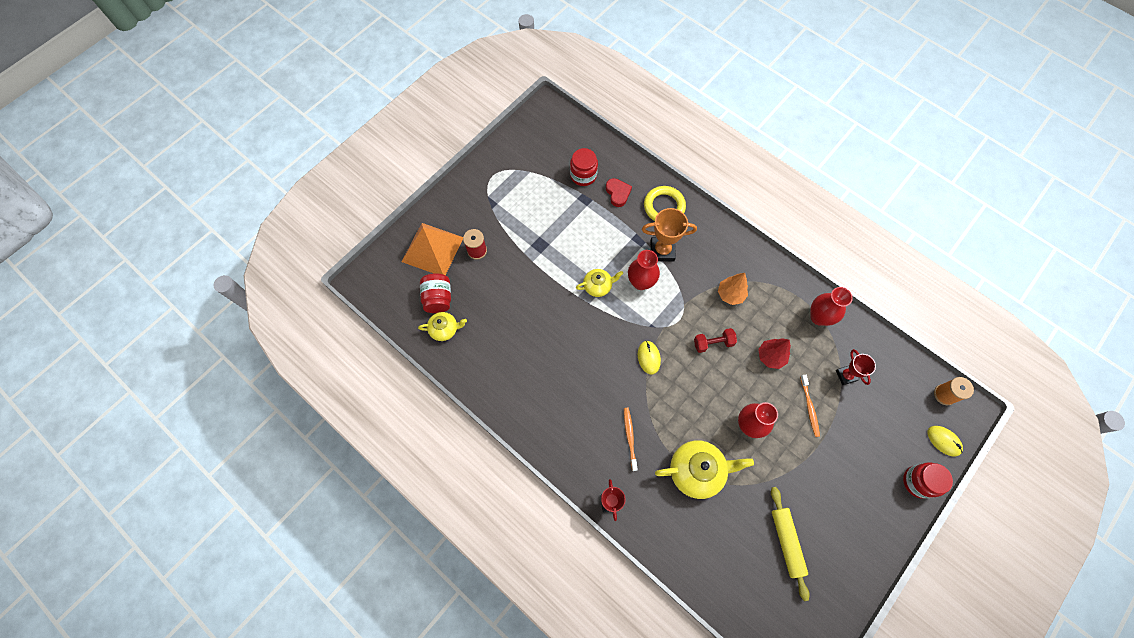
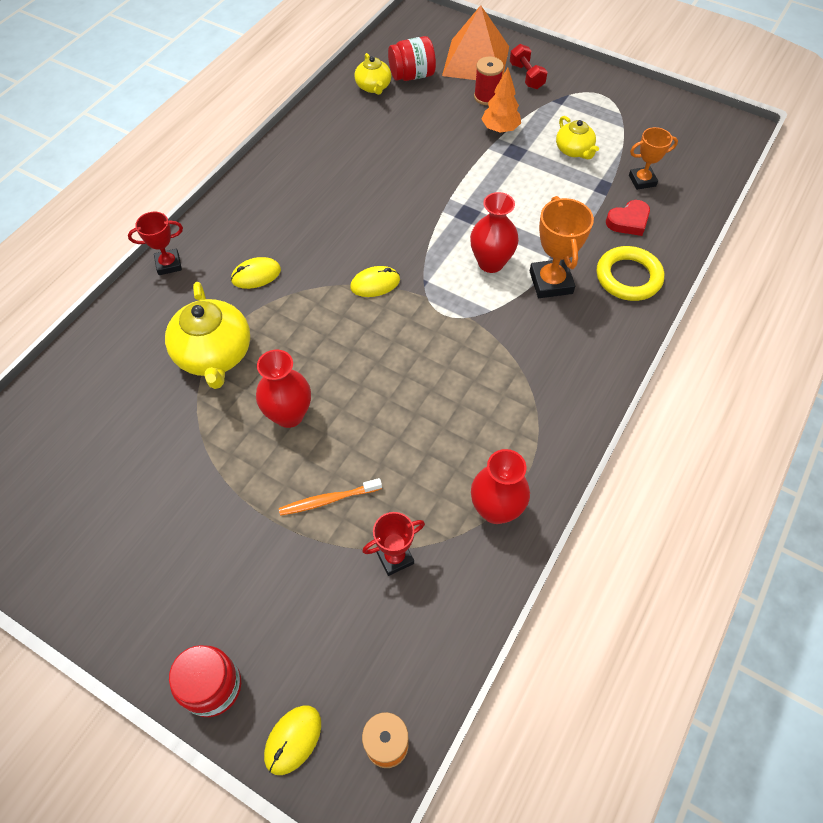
camera: 80 degrees right, 10 degrees down
red jar [570,148,598,186] -> orange trophy [629,127,678,190]
yellow teapot [576,269,623,297] -> yellow teapot moved to [556,116,599,159]
orange toothbrush [624,408,638,471] -> yellow mouse [231,257,281,289]
red dumbbell [694,328,737,353] -> red dumbbell moved to [510,44,548,89]
orange tree [718,273,748,305] -> orange tree moved to [481,68,521,133]
red tree [758,338,791,369] -> none
yellow rolling pin [771,487,810,601] -> none

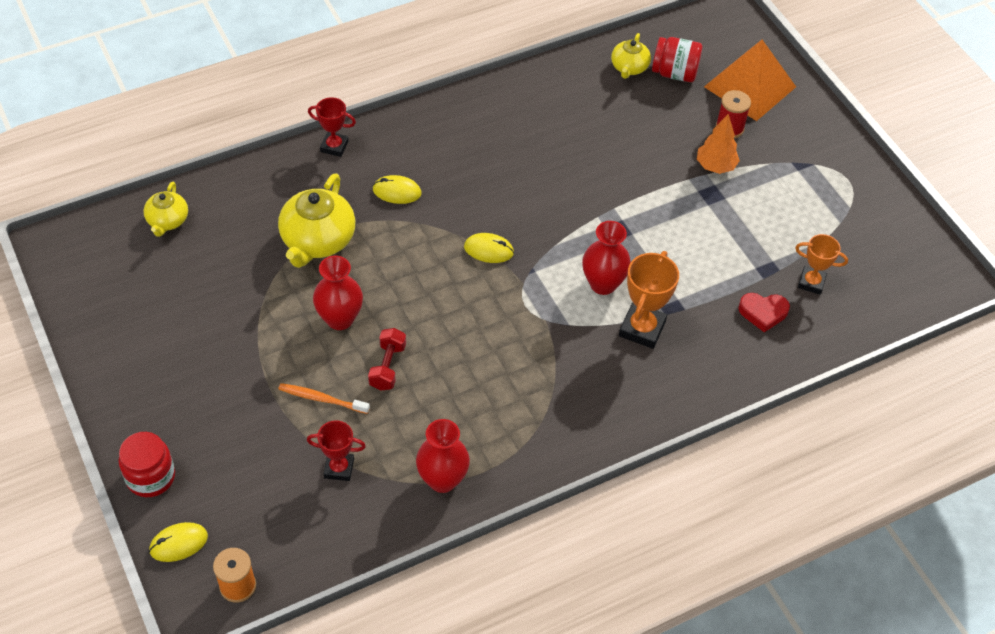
camera: 30 degrees right, 5 degrees down
red dumbbell [510,44,548,89] -> red dumbbell moved to [368,328,406,391]
yellow teapot [556,116,599,159] -> yellow teapot moved to [143,182,188,237]
yellow ring [597,246,664,301] -> none

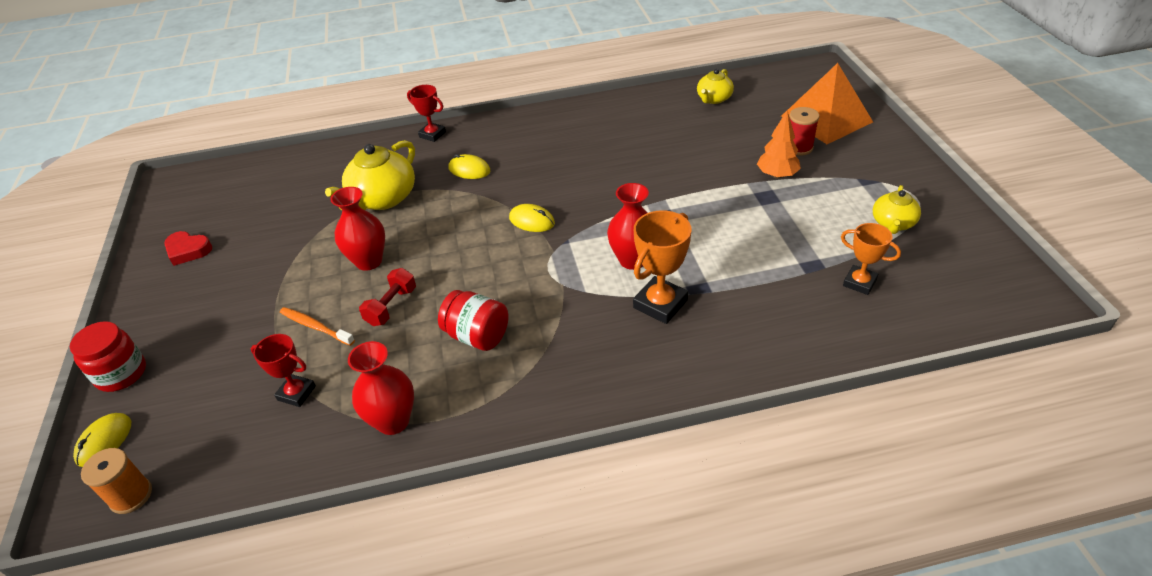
camera: 20 degrees right, 10 degrees down
yellow teapot [143,182,188,237] -> yellow teapot moved to [873,185,921,234]
yellow mouse [149,522,208,562] -> yellow mouse turned 60 degrees counterclockwise [73,413,132,467]
red jar [652,37,702,82] -> red jar moved to [438,290,509,351]
red heart [738,293,790,332] -> red heart moved to [164,231,212,266]

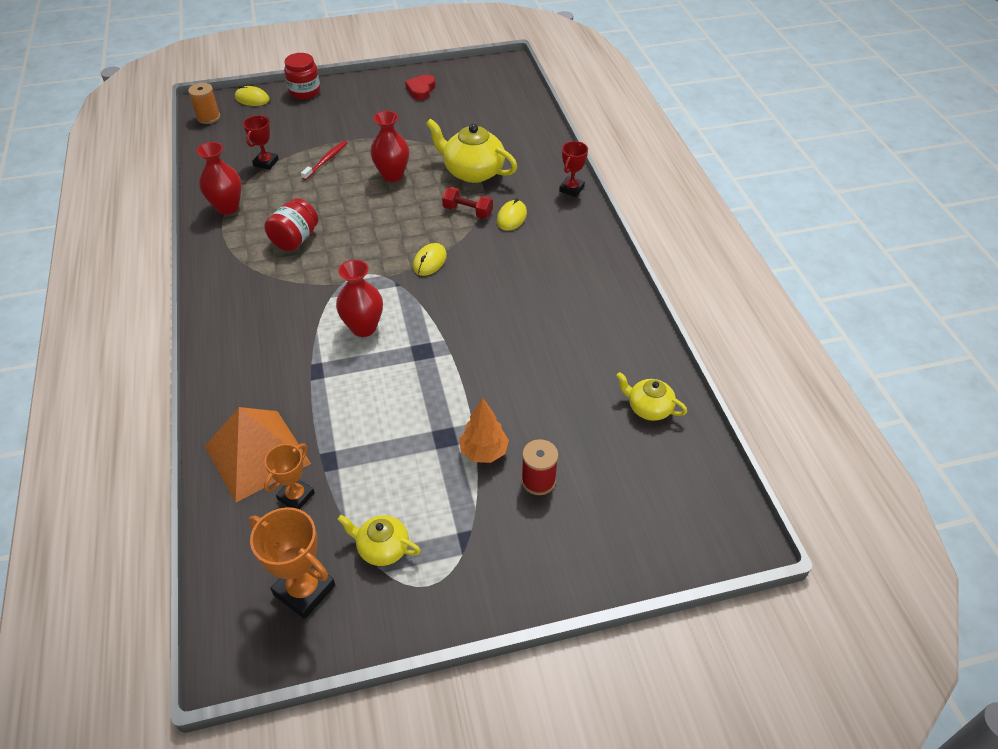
camera: 85 degrees right, 5 degrees up
orange toothbrush [280,307,355,346] -> red toothbrush [301,141,347,180]
red dumbbell [359,268,416,326] -> red dumbbell moved to [442,187,493,219]
orange trophy [633,210,691,324] -> orange trophy moved to [249,507,335,619]
orange pyramid [781,63,873,144] -> orange pyramid moved to [205,407,311,503]

